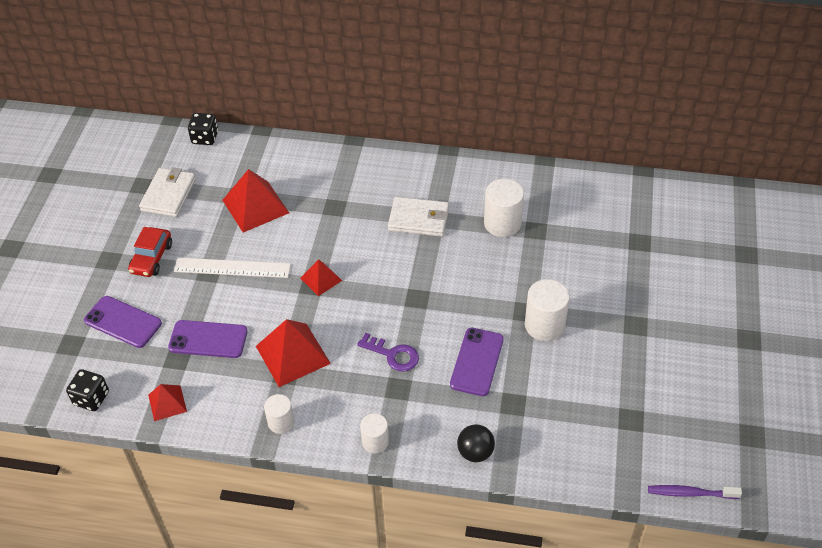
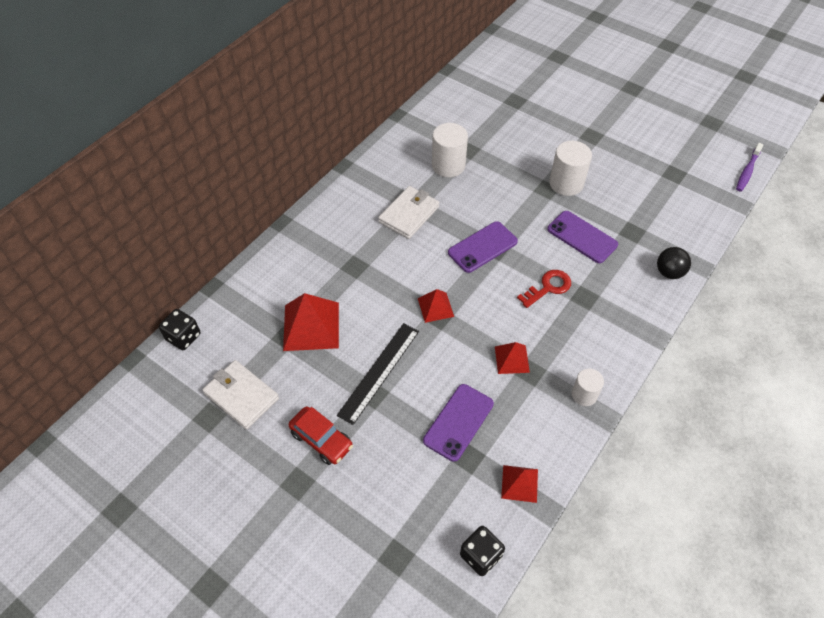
camera: 65 degrees left, 5 degrees up
purple phone [84,296,162,348] -> purple phone moved to [448,221,518,273]
white ruler [174,258,291,278] -> black ruler [337,323,419,425]
red pyramid [256,319,331,387] -> red pyramid [495,342,530,374], size x0.56
purple key [357,333,419,372] -> red key [517,270,571,308]
white cylinder [360,413,389,453] -> none

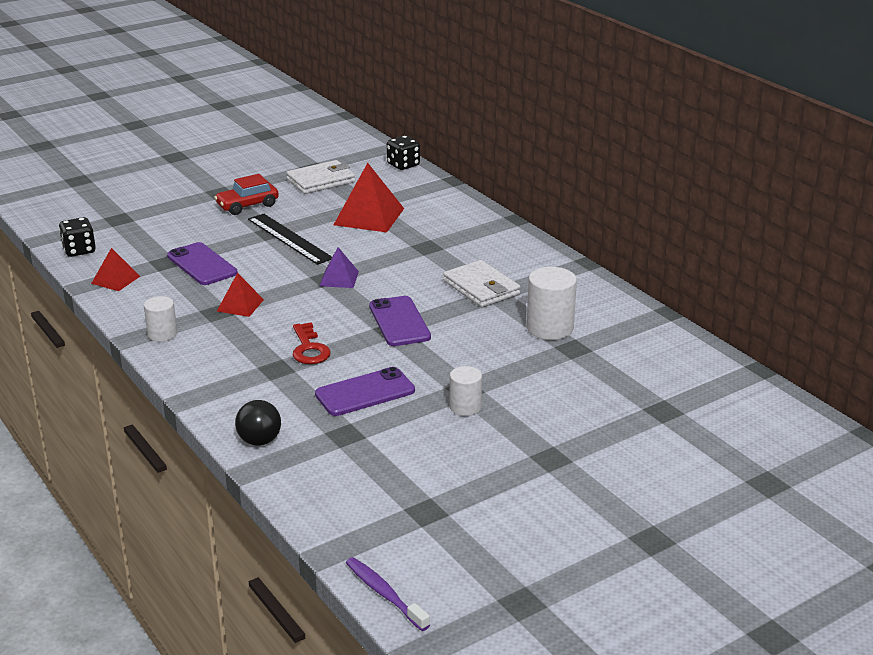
camera: 110 degrees right, 25 degrees down
red pyramid [418,289,454,323] -> purple pyramid [319,247,359,288]
white cylinder [549,141,592,196] -> white cylinder [450,366,482,416], size x0.62

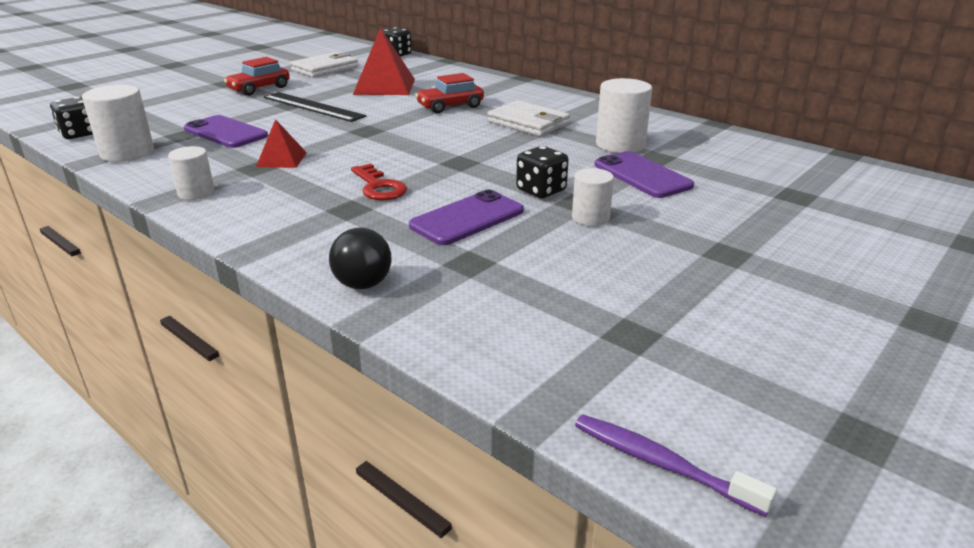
camera: 15 degrees left, 0 degrees up
red pyramid [91,248,140,291] -> white cylinder [82,85,154,162]
purple pyramid [319,247,359,288] -> none
purple phone [369,296,431,346] -> purple phone moved to [594,151,694,198]
none -> red car [415,73,484,114]
none -> black dice [516,146,569,198]

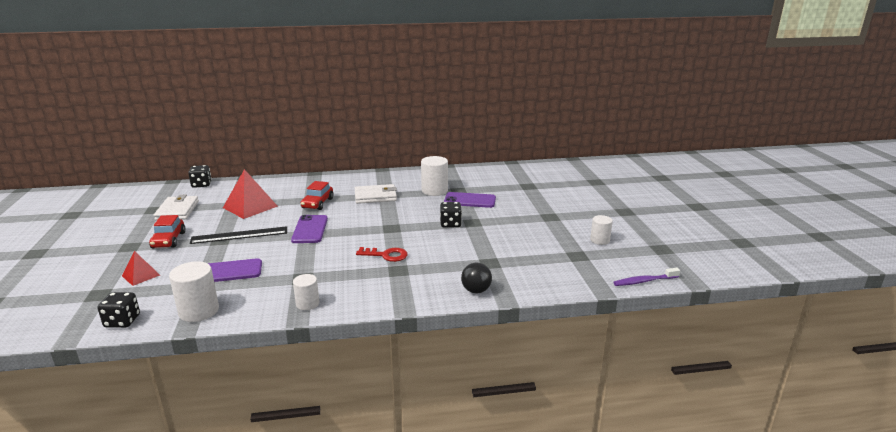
camera: 50 degrees left, 5 degrees down
red pyramid [256,119,307,168] -> red pyramid moved to [122,251,160,286]
purple phone [409,190,524,245] -> purple phone moved to [291,215,328,243]
white cylinder [572,168,614,226] -> white cylinder moved to [590,215,613,245]

